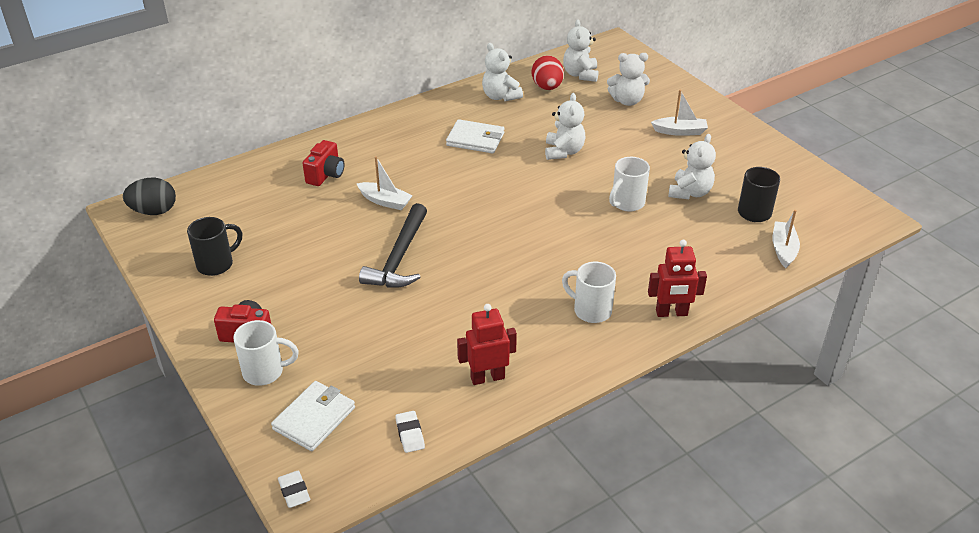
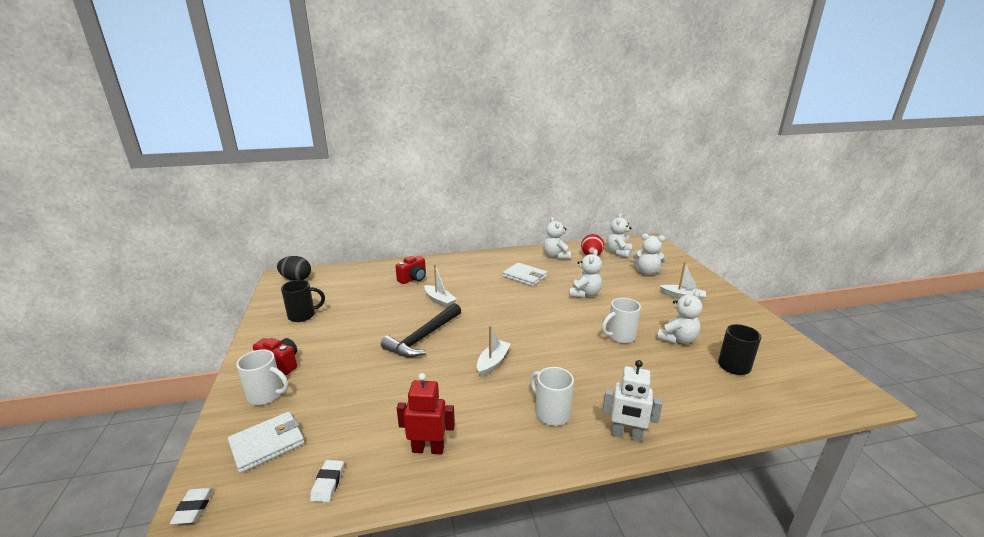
camera: 20 degrees right, 15 degrees down
red robot [648,240,707,317] -> white robot [603,360,663,442]
white boat [773,210,800,268] -> white boat moved to [477,325,510,377]

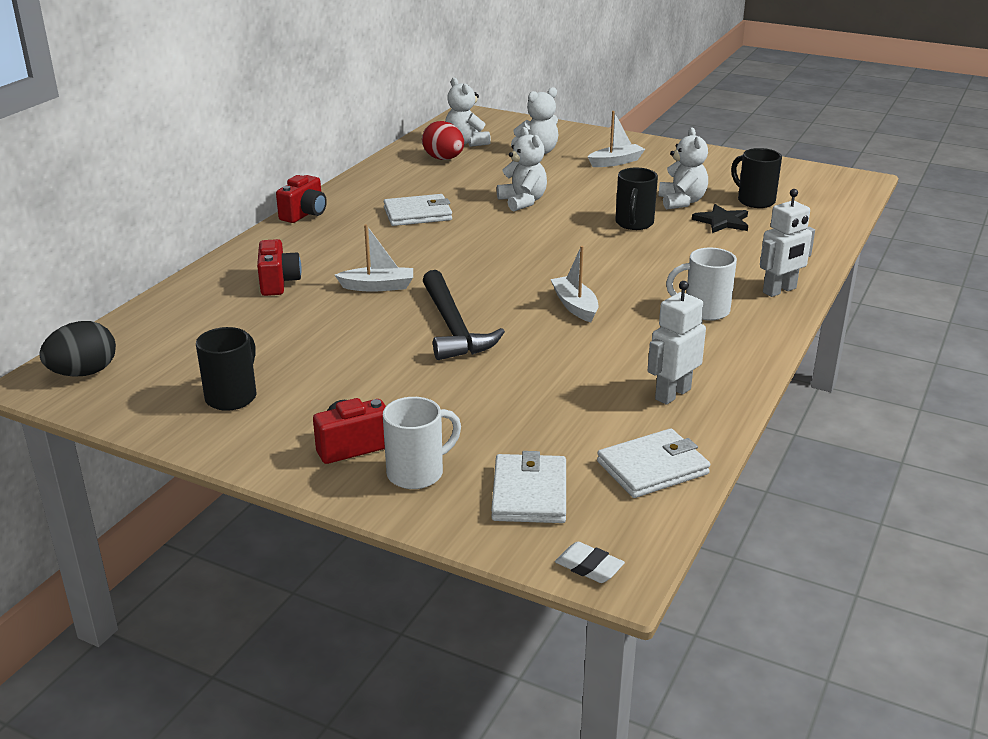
camera: 50 degrees left, 5 degrees up
white eraser [310,460,344,502] -> white wallet [597,428,710,498]
red robot [397,373,455,455] -> white robot [647,281,706,405]
white teddy bear [544,217,571,259] -> none
white mug [602,298,641,343] -> black mug [615,168,658,230]
none -> red camera [276,175,327,223]
none -> black star [692,204,748,233]

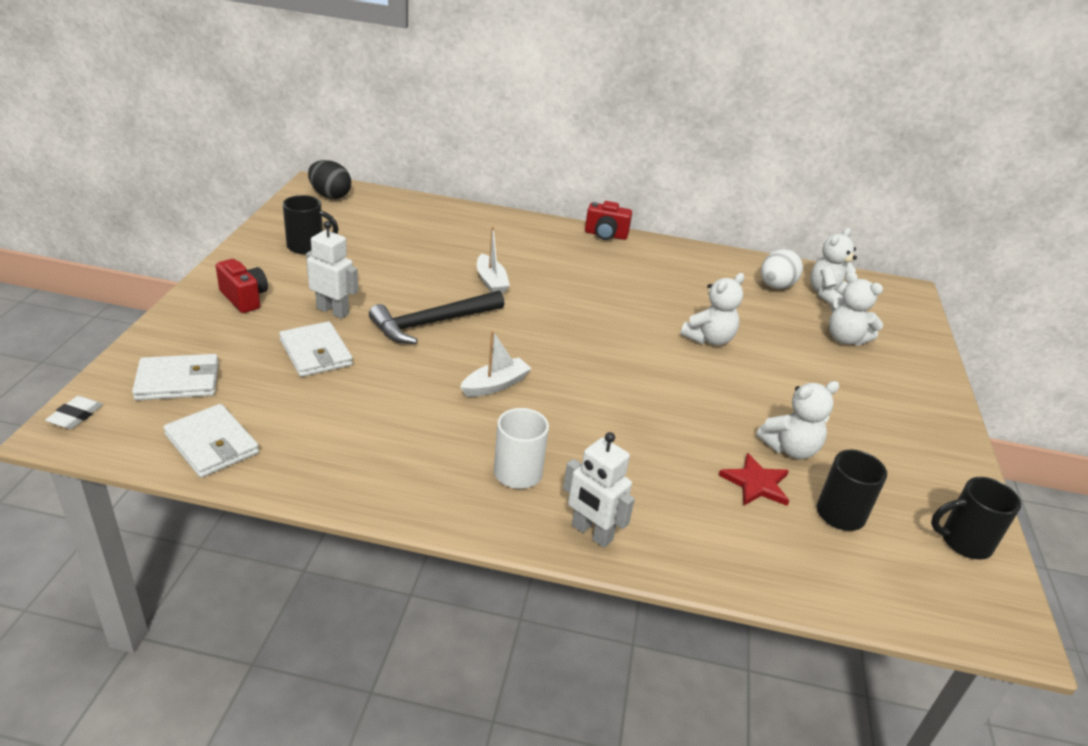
camera: 70 degrees right, 5 degrees up
red camera [257,239,302,296] -> none
white mug [383,397,461,489] -> none
white wallet [384,194,452,226] -> white wallet moved to [279,321,353,377]
red egg [422,121,464,160] -> white egg [761,249,803,289]
white boat [588,111,645,167] -> none
black mug [615,168,658,230] -> black mug moved to [931,477,1021,560]
white robot [647,281,706,405] -> white robot moved to [306,221,358,319]
black star [692,204,748,233] -> red star [719,453,789,506]

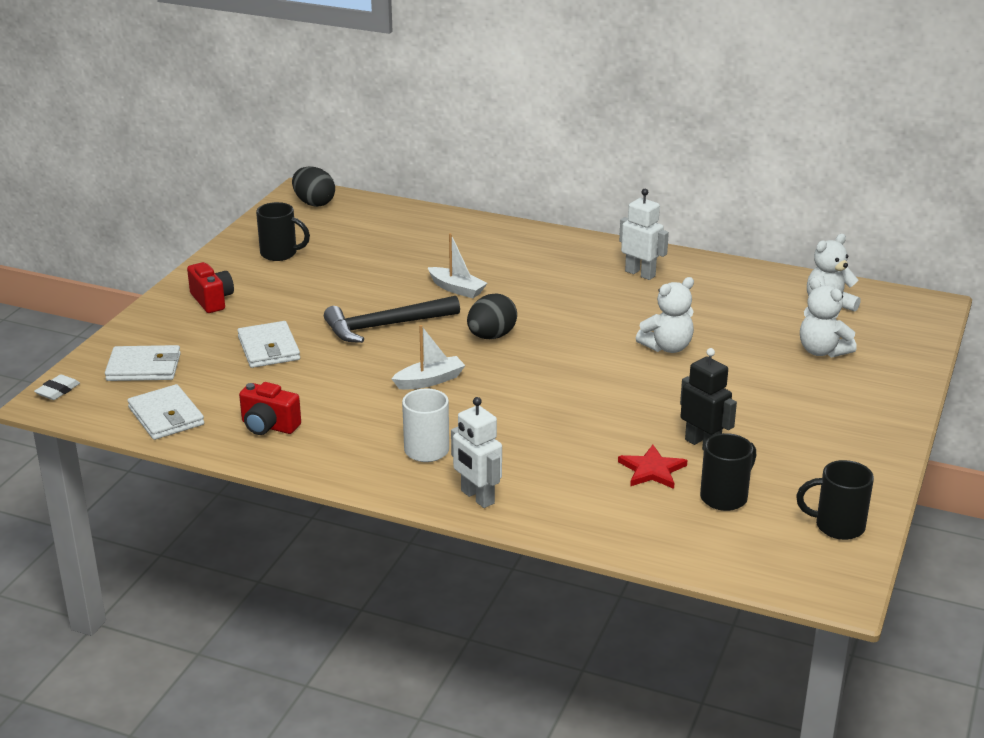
camera: 15 degrees right, 5 degrees down
white robot [306,221,358,319] -> white robot moved to [619,189,669,280]
white boat [477,226,510,294] -> white boat turned 45 degrees counterclockwise [428,233,487,298]
red camera [585,201,632,240] -> red camera moved to [239,382,301,435]
white teddy bear [756,381,840,459] -> black robot [680,348,737,450]
white egg [761,249,803,289] -> none
none -> black egg [467,293,517,339]

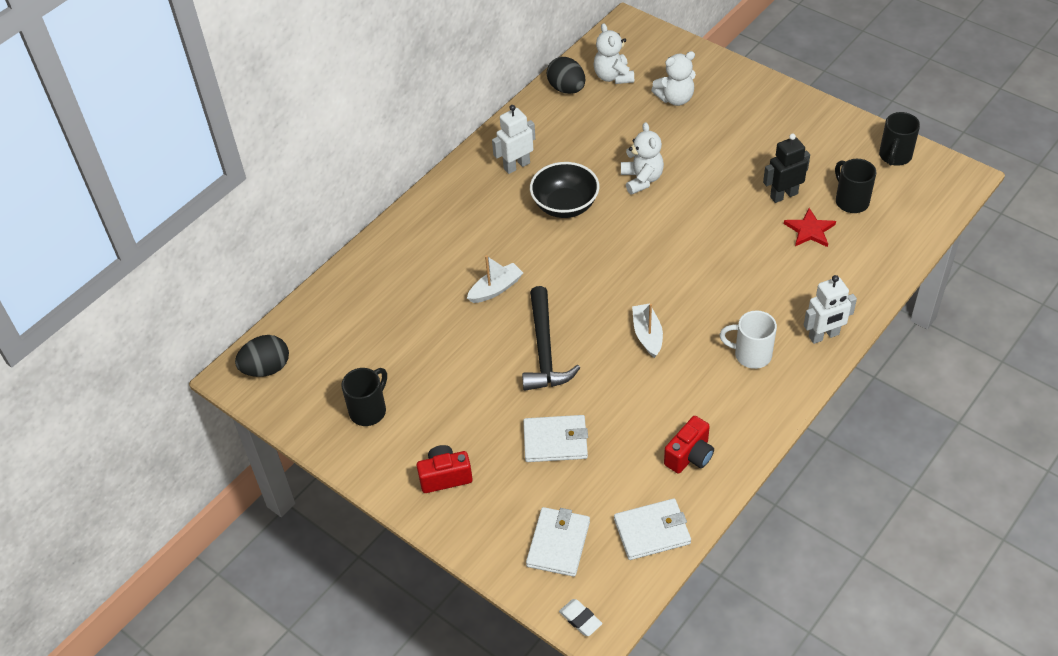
camera: 70 degrees left, 20 degrees up
black egg [467,293,517,339] -> black egg moved to [547,57,585,94]
none -> black bowl [530,162,599,218]

